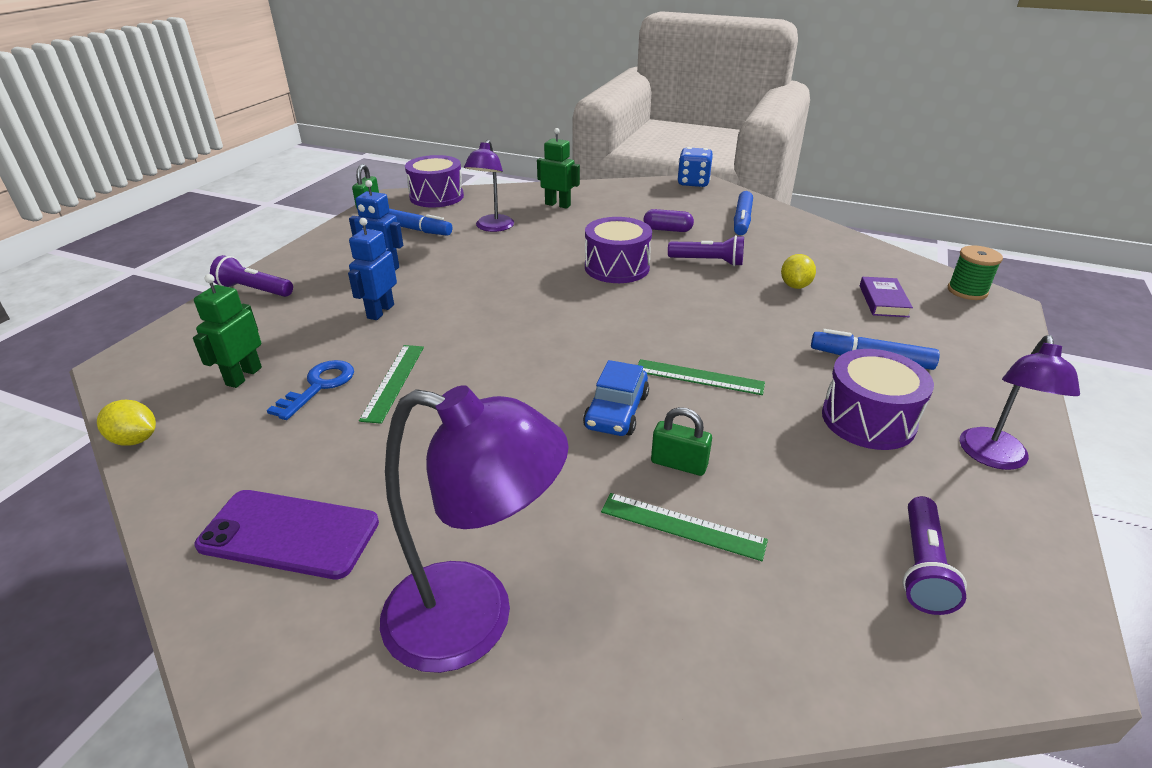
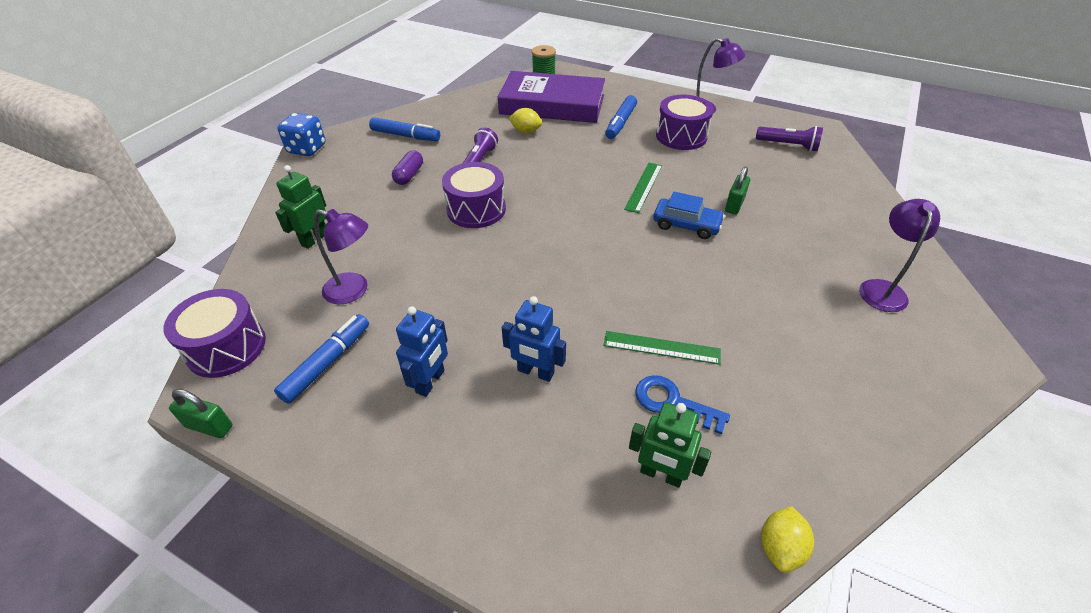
camera: 85 degrees left, 10 degrees up
purple phone [194,490,379,579] -> none
purple flashlight [210,255,293,297] -> none
purple lamp [380,385,569,673] -> purple lamp [859,199,940,312], size x0.63
green ruler [601,493,768,561] -> none
purple book [860,277,913,317] -> purple book [498,71,605,123], size x2.46

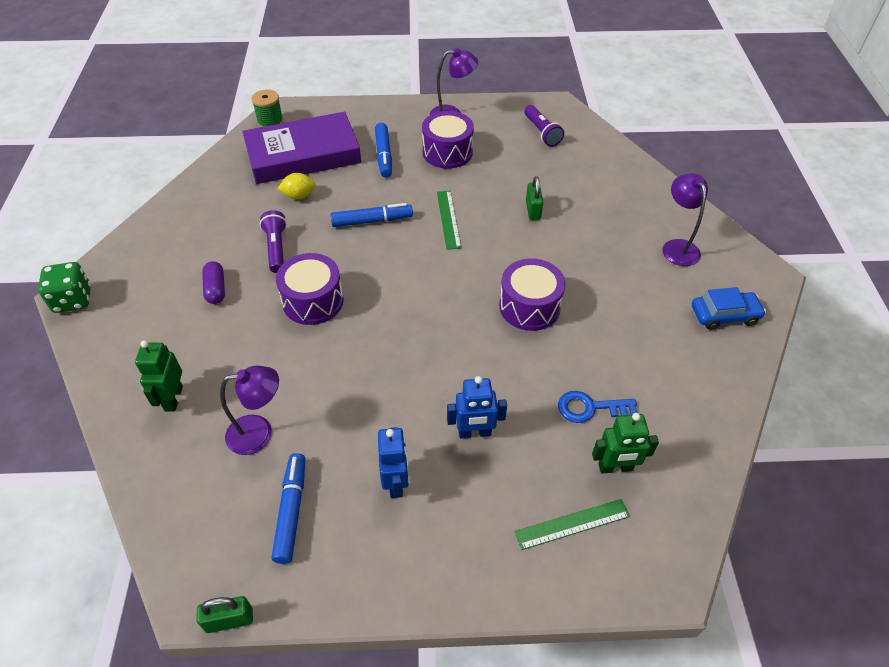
camera: 30 degrees left, 5 degrees up
purple drum [163,289,266,378] -> purple drum moved to [499,259,566,331]
blue dice [277,113,326,156] -> green dice [38,262,91,313]
blue marker [369,117,440,141] -> blue marker moved to [330,203,413,227]
green ruler [603,331,721,364] -> green ruler moved to [514,499,630,550]
blue car [653,192,725,239] -> blue car moved to [692,287,766,330]
purple flashlight [756,126,823,152] -> purple flashlight turned 75 degrees clockwise [524,105,564,147]
yellow lemon [761,506,814,573] -> none

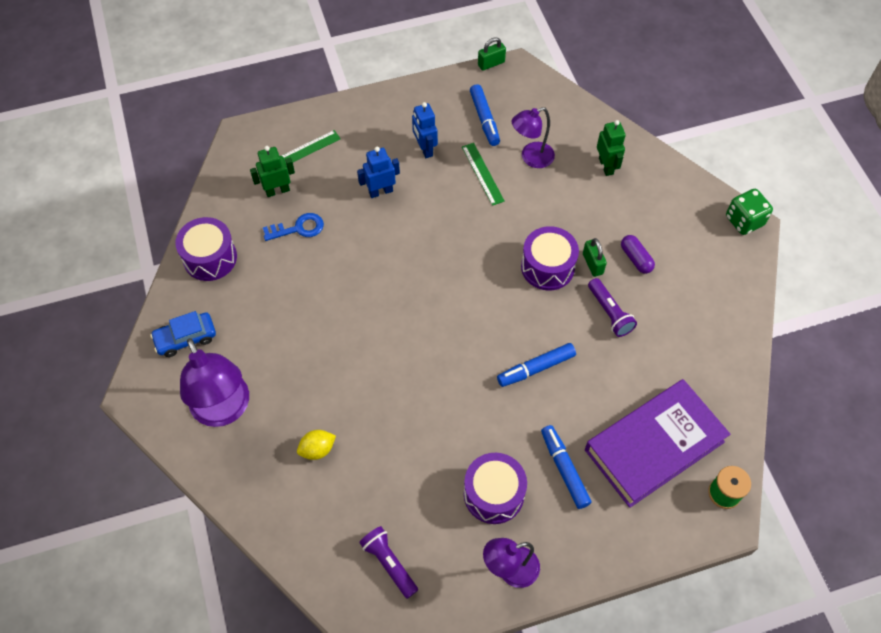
camera: 165 degrees right, 10 degrees up
yellow lemon [277,173,316,199] -> yellow lemon moved to [297,430,336,460]
green ruler [437,191,462,250] -> green ruler moved to [462,143,505,206]
purple drum [499,259,566,331] -> purple drum moved to [175,217,237,281]
green padlock [526,176,543,220] -> green padlock moved to [583,238,607,277]
purple lamp [662,173,708,266] -> purple lamp [180,338,249,427], size x1.60

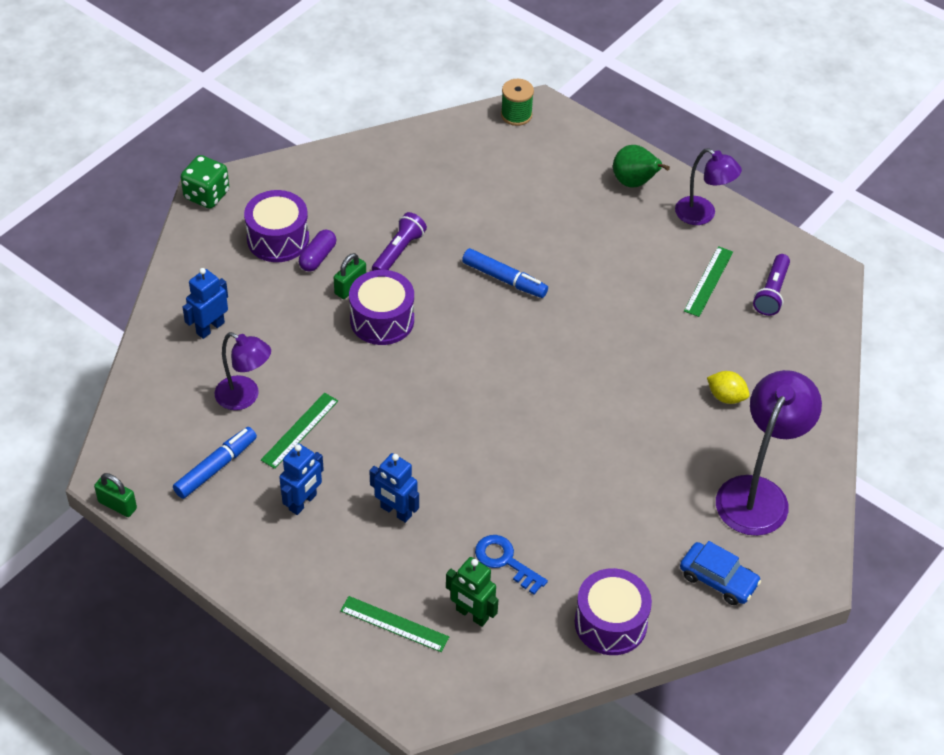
camera: 125 degrees left, 10 degrees down
purple drum [464,453,527,524] -> purple drum moved to [244,190,309,262]
blue marker [541,425,592,509] -> none
purple book [585,379,730,508] -> none
green robot [597,120,626,176] -> blue robot [182,268,228,339]
none -> green pear [613,145,670,188]
none -> green ruler [684,246,733,317]

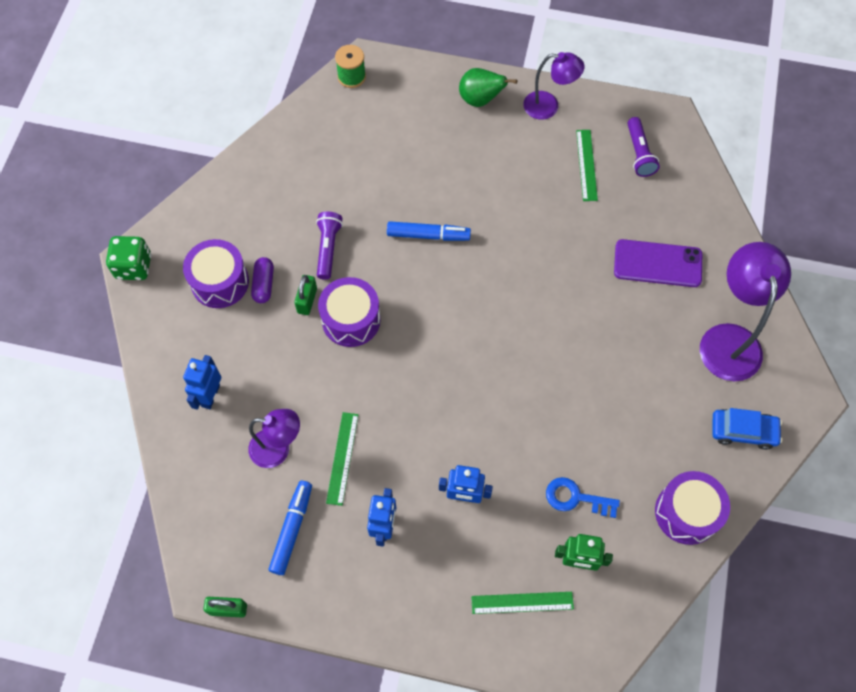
camera: 25 degrees left, 15 degrees up
yellow lemon [707,371,750,404] -> purple phone [614,239,702,287]

